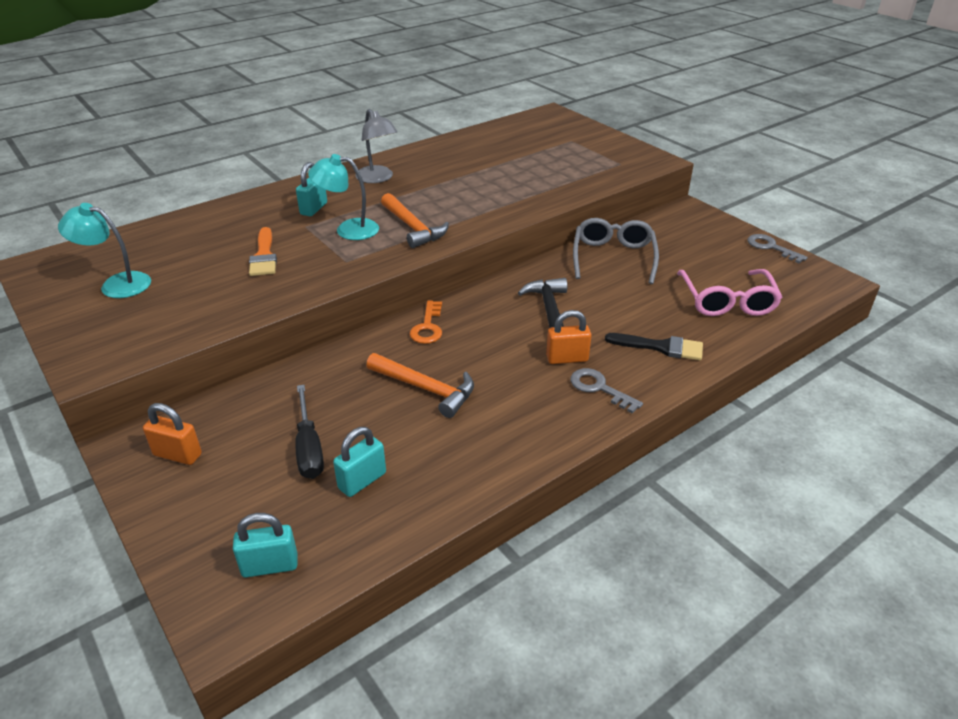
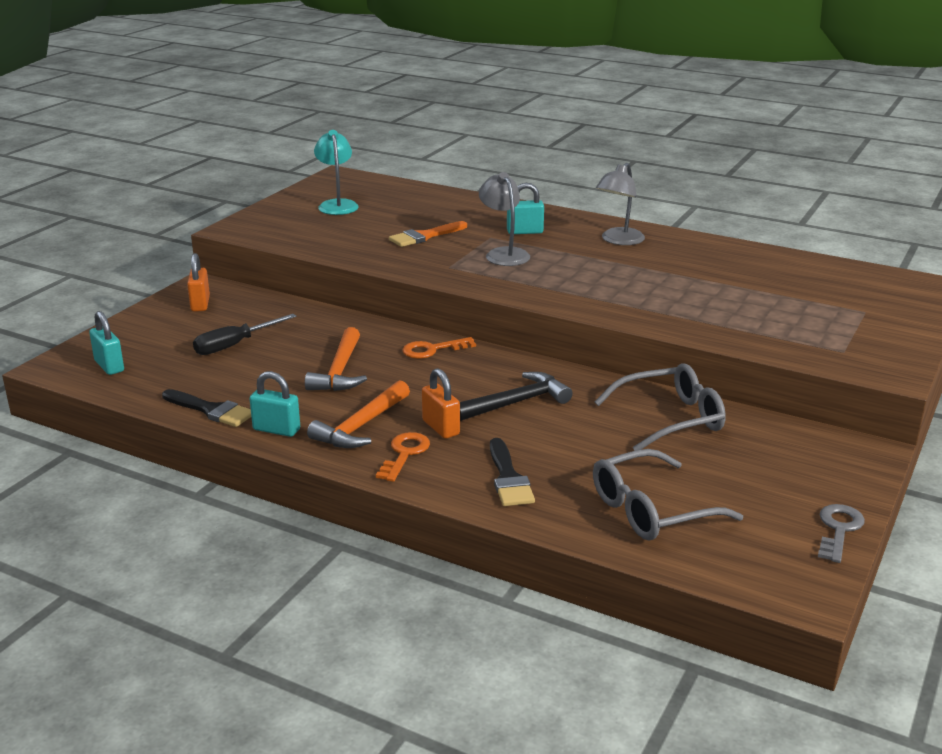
camera: 65 degrees right, 10 degrees down
turquoise lamp [308,154,379,240] -> grey lamp [479,172,530,266]
turquoise padlock [333,427,386,497] -> turquoise padlock moved to [250,371,300,437]
orange hammer [381,193,449,248] -> orange hammer moved to [307,380,410,448]
grey key [570,368,643,413] -> orange key [376,432,430,482]
pink glasses [677,269,782,316] -> grey glasses [593,449,743,540]
none -> black brush [162,389,251,427]

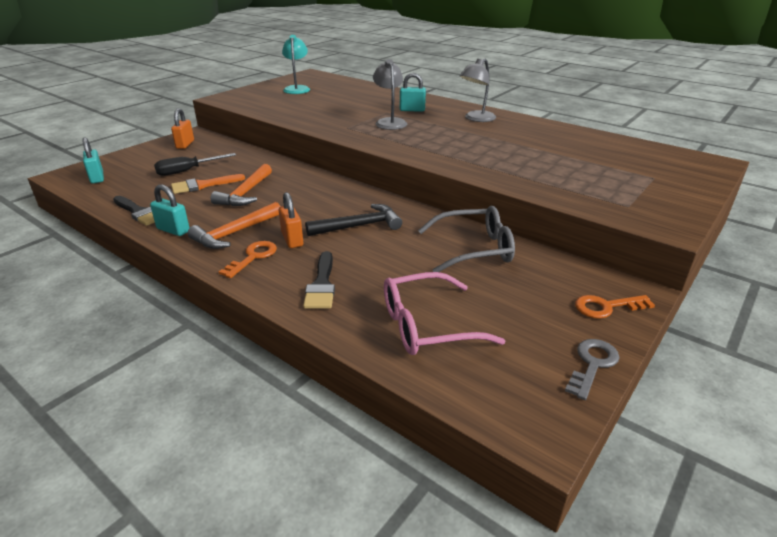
camera: 10 degrees right, 5 degrees up
orange brush [389,221,467,247] -> orange brush moved to [171,174,245,194]
orange key [402,337,476,359] -> orange key moved to [575,295,655,319]
grey glasses [593,449,743,540] -> pink glasses [384,272,505,355]

